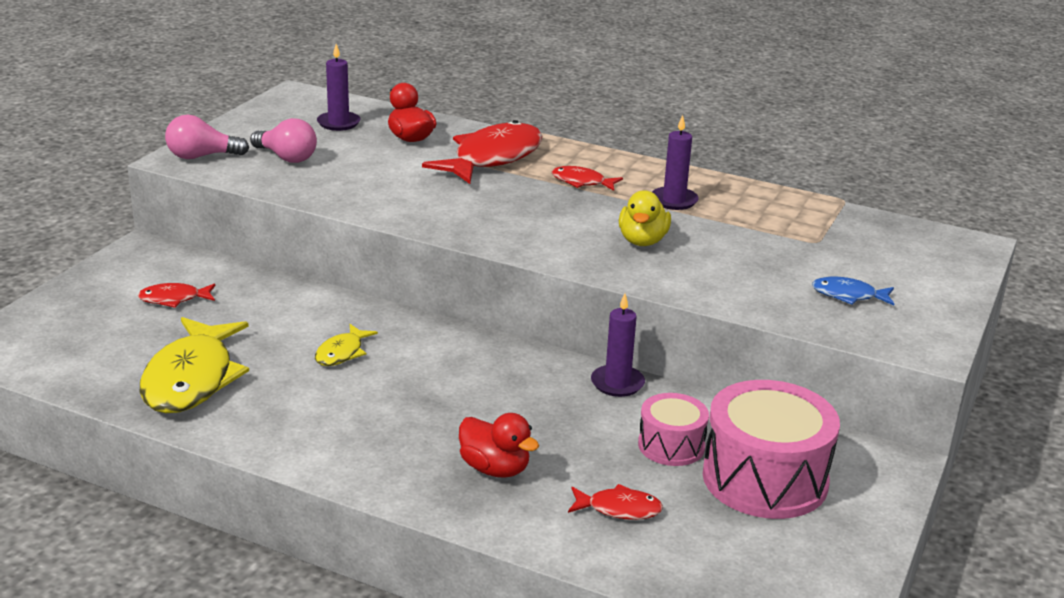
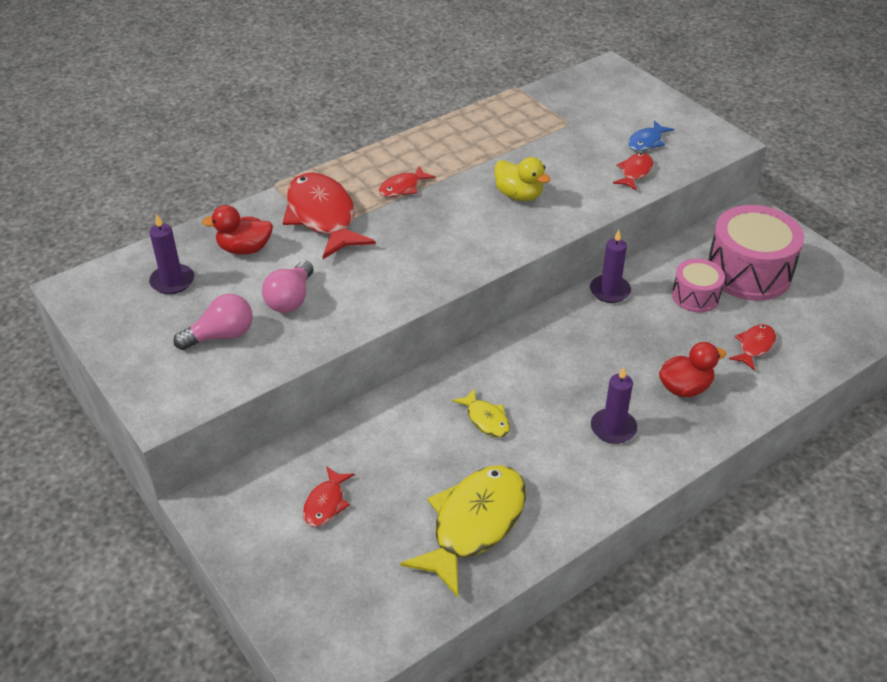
camera: 60 degrees left, 15 degrees up
yellow fish [140,317,249,413] -> yellow fish turned 90 degrees counterclockwise [400,465,526,597]
pink light bulb [165,115,249,159] -> pink light bulb moved to [262,261,314,313]
purple candle [652,115,699,210] -> purple candle moved to [591,367,637,444]
none -> red fish [613,153,653,191]

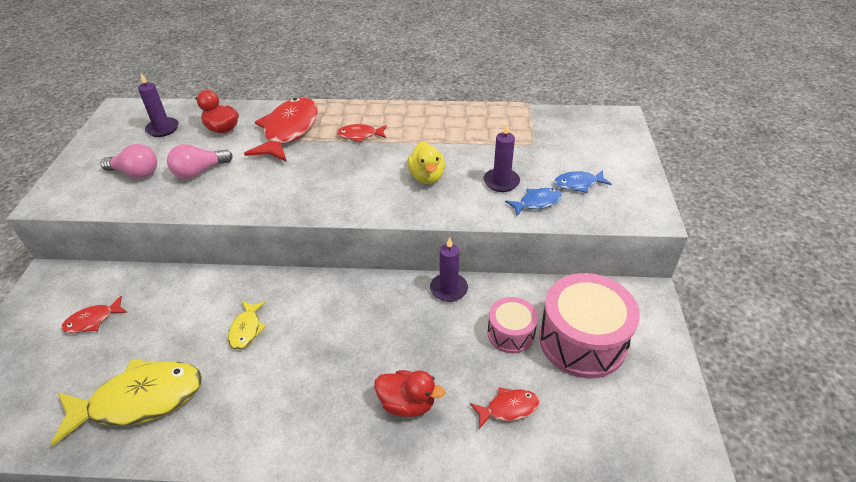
camera: 40 degrees right, 0 degrees up
purple candle [591,367,637,444] -> purple candle moved to [484,123,520,192]
red fish [613,153,653,191] -> blue fish [505,188,562,216]

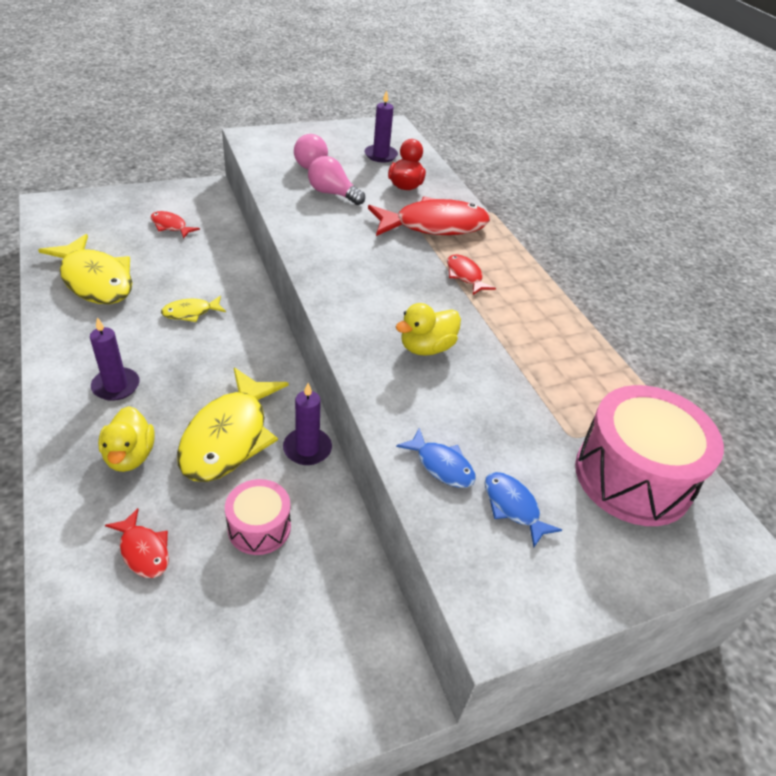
camera: 60 degrees right, 0 degrees up
red duck [374,370,445,417] -> yellow duck [98,406,155,472]
purple candle [484,123,520,192] -> purple candle moved to [90,317,140,401]
pink drum [539,273,640,378] -> pink drum moved to [575,385,724,526]
none -> yellow fish [177,367,289,482]

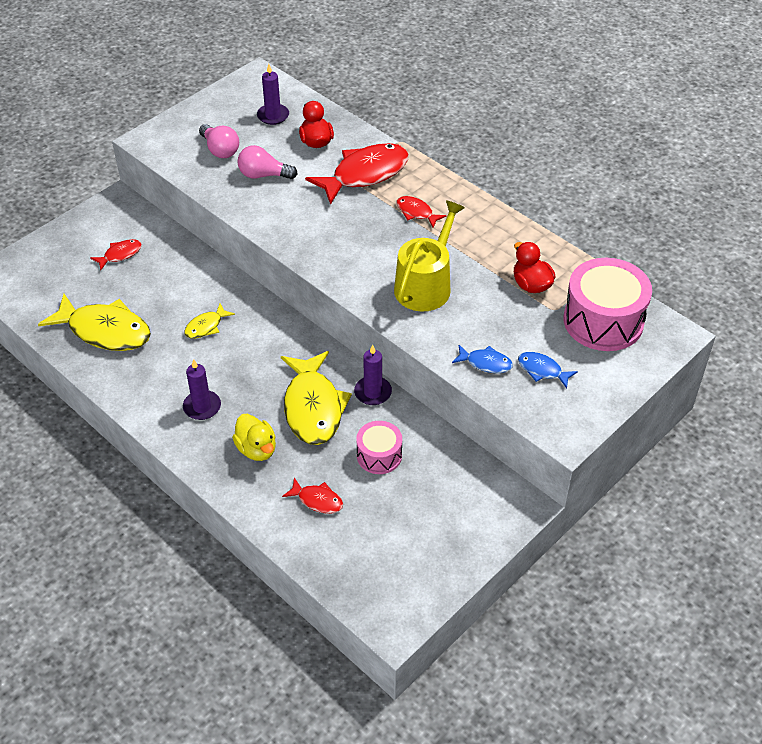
camera: 20 degrees left, 5 degrees up
red fish [150,211,200,239] -> red fish turned 135 degrees clockwise [90,239,142,270]
yellow duck [396,303,461,356] -> yellow watering can [394,200,465,312]
none -> red duck [514,242,556,293]

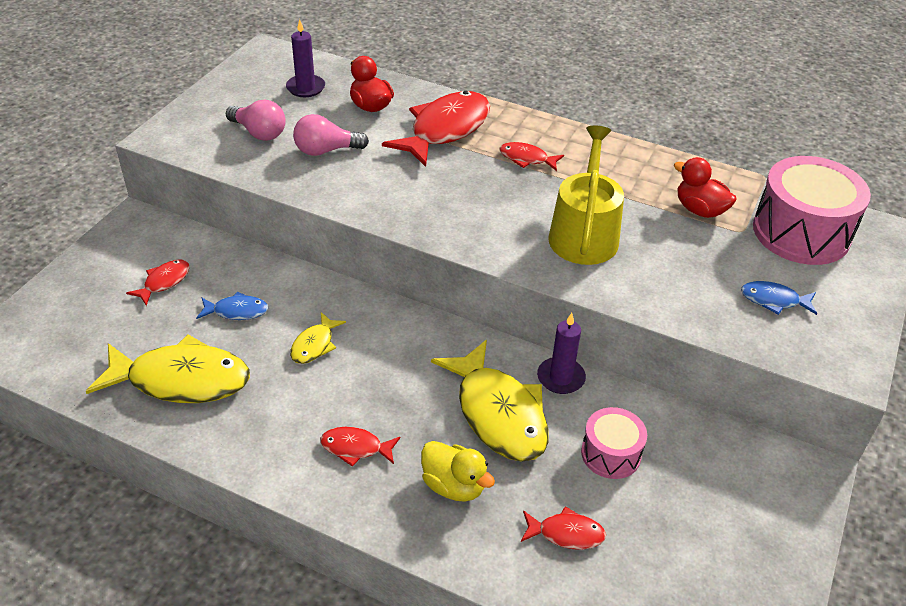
camera: 20 degrees left, 5 degrees down
purple candle [183,359,221,420] -> red fish [320,427,400,467]
blue fish [452,345,513,373] -> blue fish moved to [196,292,268,320]

